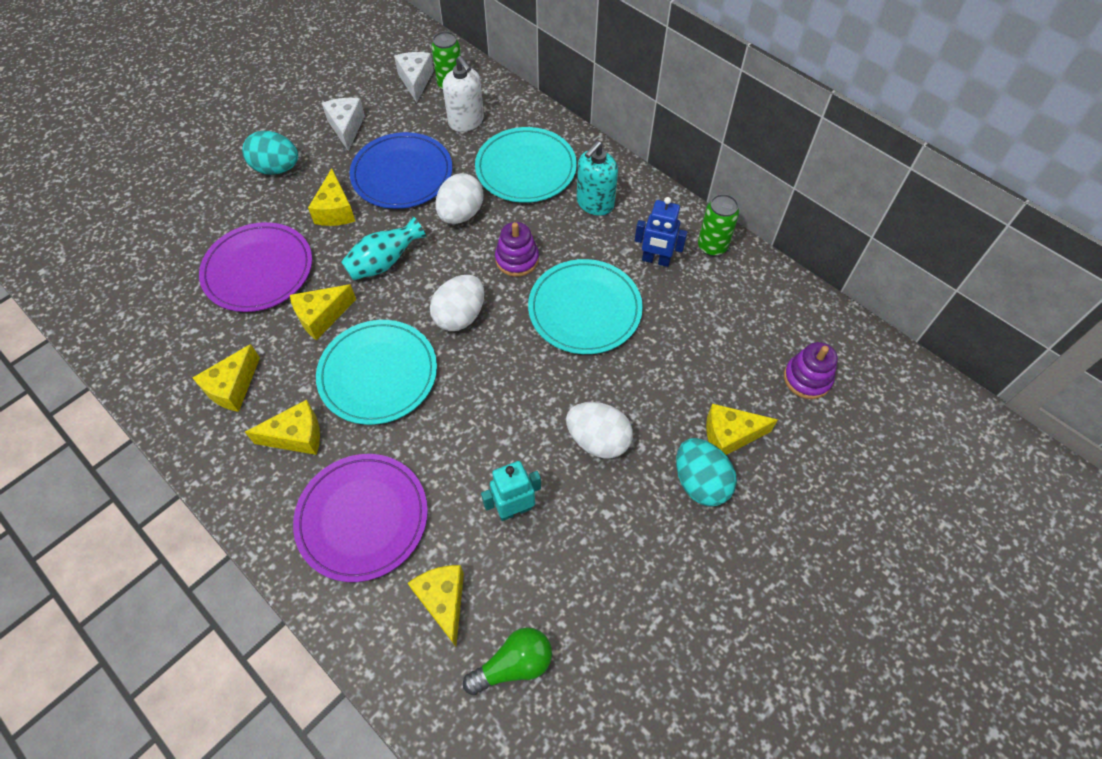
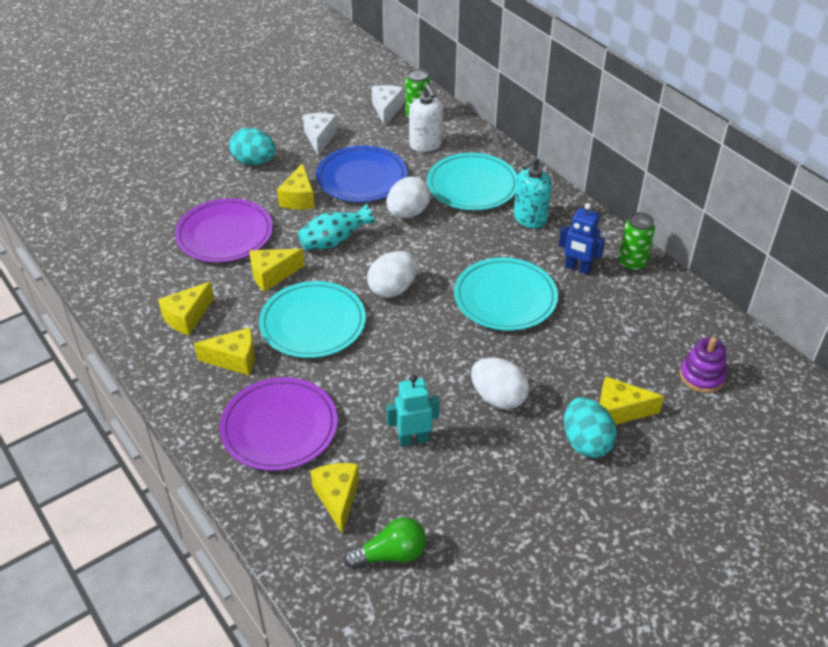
camera: 10 degrees right, 15 degrees down
purple stacking toy [495,222,539,277] -> none

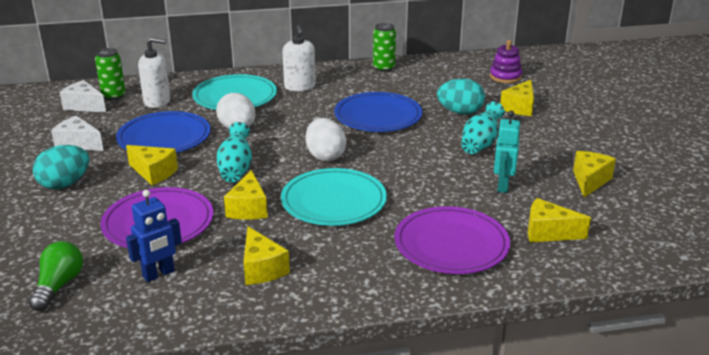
camera: 65 degrees left, 15 degrees down
yellow cheese [194,327,255,375] -> yellow cheese moved to [573,151,616,198]
green light bulb [343,517,426,569] -> green light bulb moved to [29,241,83,311]
turquoise plate [454,258,558,331] -> blue plate [334,92,422,132]
white egg [471,358,529,409] -> turquoise vase [461,102,505,154]
turquoise soap dispenser [514,157,552,228] -> white soap dispenser [282,25,316,91]
blue robot [558,203,605,275] -> blue robot moved to [126,190,182,282]
turquoise egg [564,397,617,458] -> turquoise egg moved to [437,79,485,115]

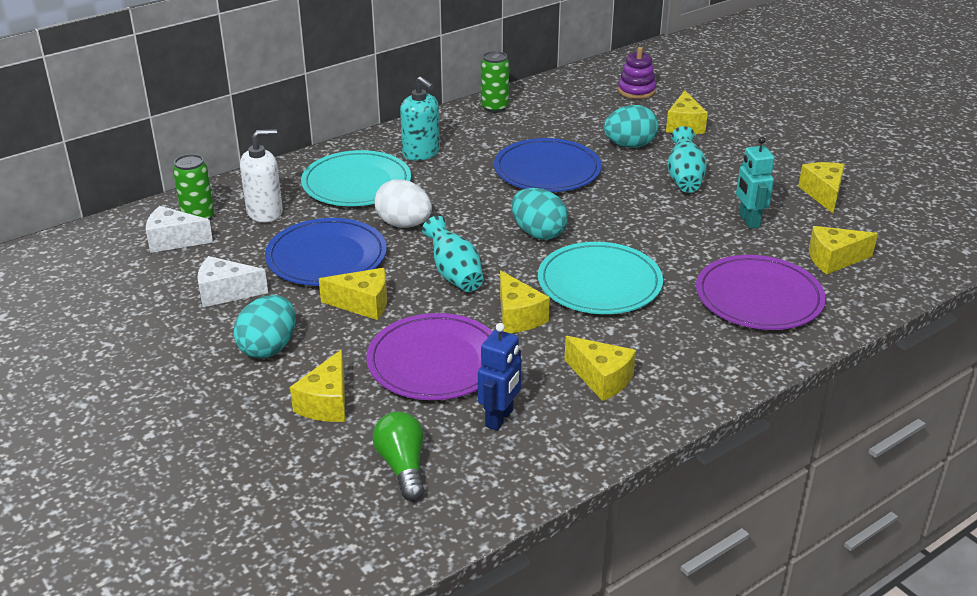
camera: 25 degrees left, 5 degrees up
white soap dispenser [282,25,316,91] -> turquoise soap dispenser [400,76,440,161]
white egg [306,118,346,162] -> turquoise egg [511,188,568,239]
none -> yellow cheese [290,349,345,422]

